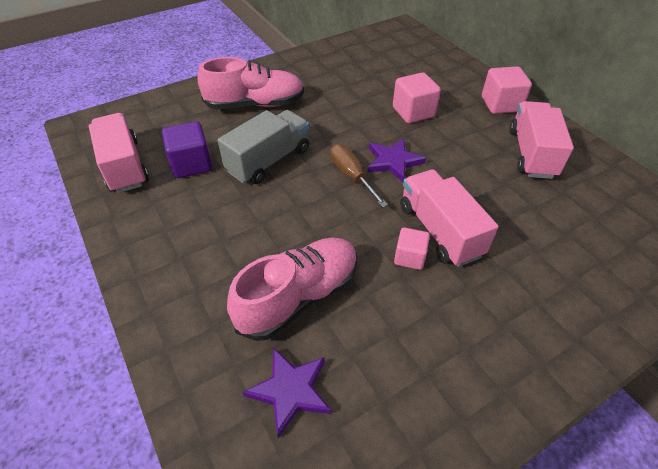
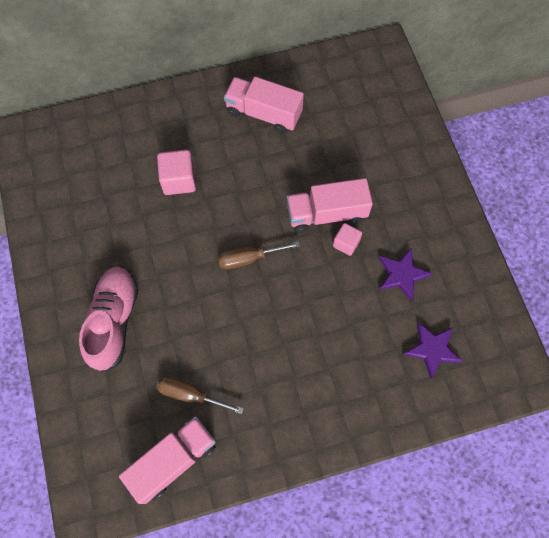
camera: 75 degrees left, 20 degrees up
pink truck [89,113,149,193] -> pink truck turned 150 degrees clockwise [119,416,216,504]
purple cube [162,121,212,178] -> brown screwdriver [157,377,244,414]
grey truck [218,110,309,184] -> none
pink shoe [227,238,358,341] -> none
purple star [367,138,426,182] -> purple star moved to [379,247,432,301]
pink cube [482,66,532,114] -> none

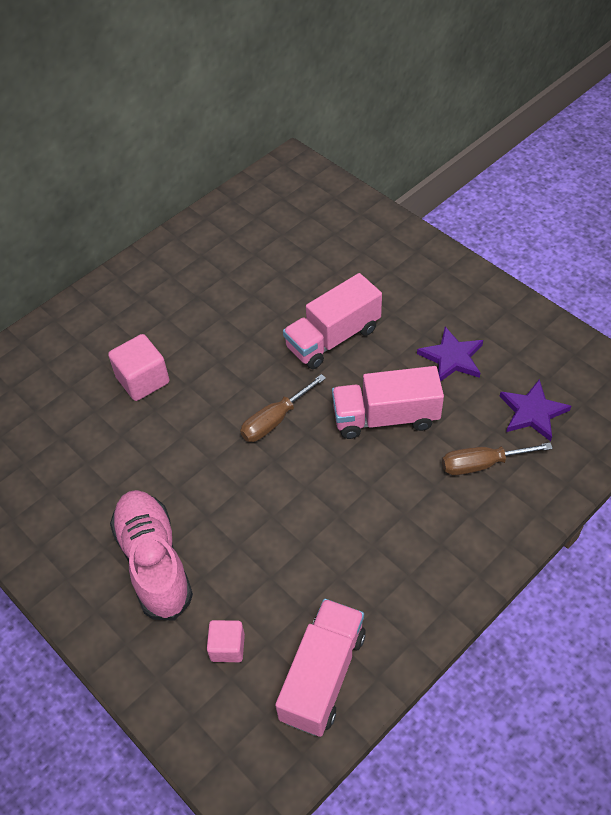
camera: 25 degrees left, 15 degrees down
brown screwdriver [157,377,244,414] -> brown screwdriver moved to [442,443,553,475]
pink truck [224,77,304,134] -> pink truck moved to [332,366,444,439]
pink cube [333,223,362,256] -> pink cube moved to [207,620,245,662]

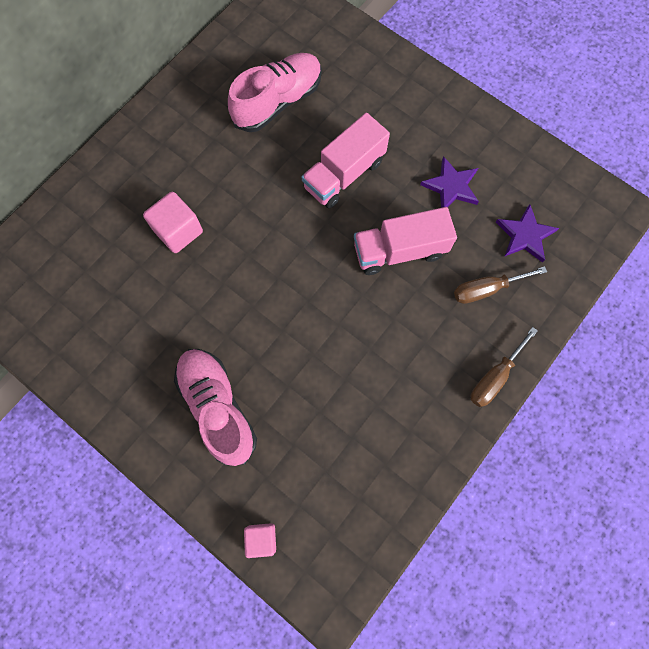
camera: 10 degrees left, 20 degrees up
pink cube [207,620,245,662] -> pink cube moved to [244,523,276,558]
brown screwdriver [240,374,326,442] -> brown screwdriver moved to [471,327,538,407]
pink truck [275,599,366,737] -> none
none -> pink shoe [228,53,322,132]

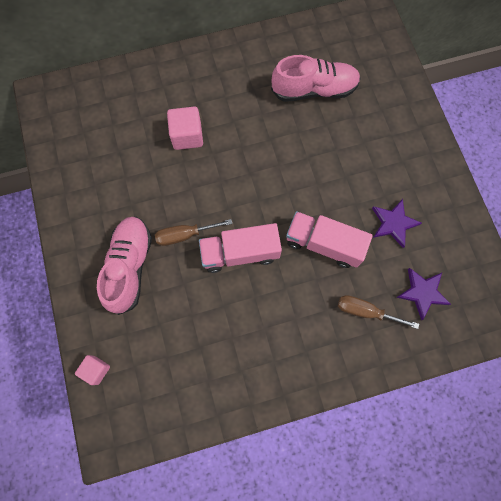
camera: 35 degrees right, 0 degrees up
pink truck [302,113,390,209] -> pink truck moved to [199,223,282,273]
brown screwdriver [471,327,538,407] -> brown screwdriver moved to [155,219,233,246]

